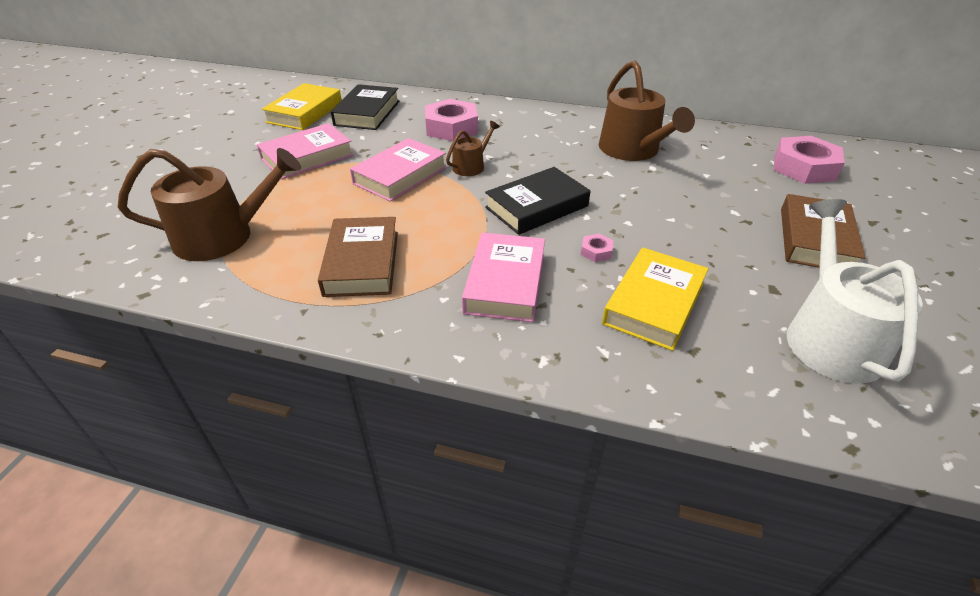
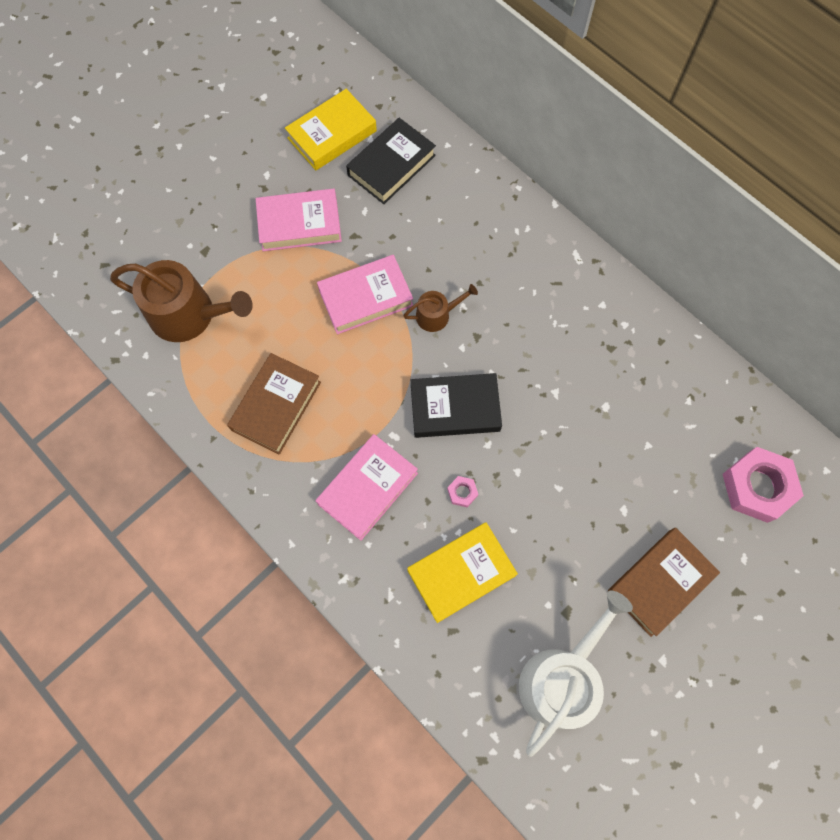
camera: 30 degrees right, 30 degrees up
pink nut [425,99,478,141] -> none
brown watering can [599,60,695,161] -> none

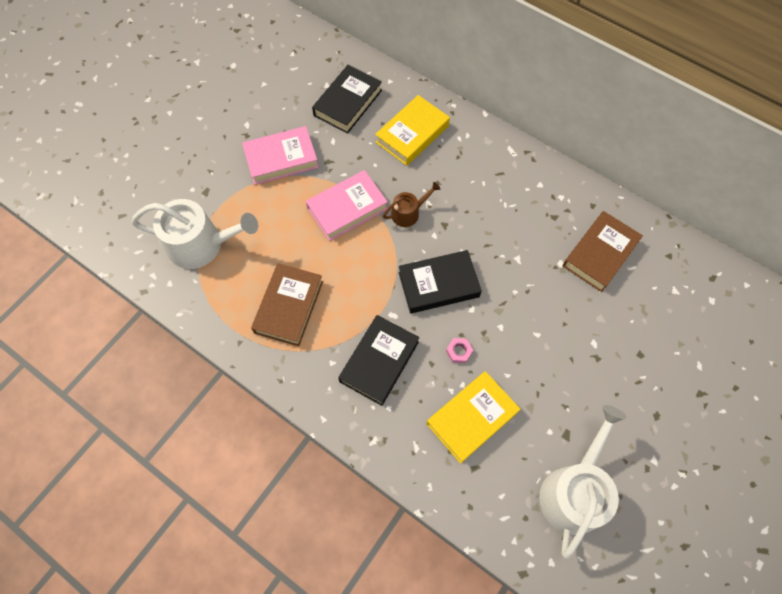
camera: 10 degrees left, 5 degrees down
brown watering can [110,260,253,342] -> white watering can [131,199,258,269]
yellow book [285,89,377,170] -> yellow book moved to [375,95,450,166]
pink book [316,434,418,541] -> black book [338,315,419,406]
brown book [608,528,720,637] -> brown book moved to [563,211,643,292]
pink nut [723,447,804,523] -> none

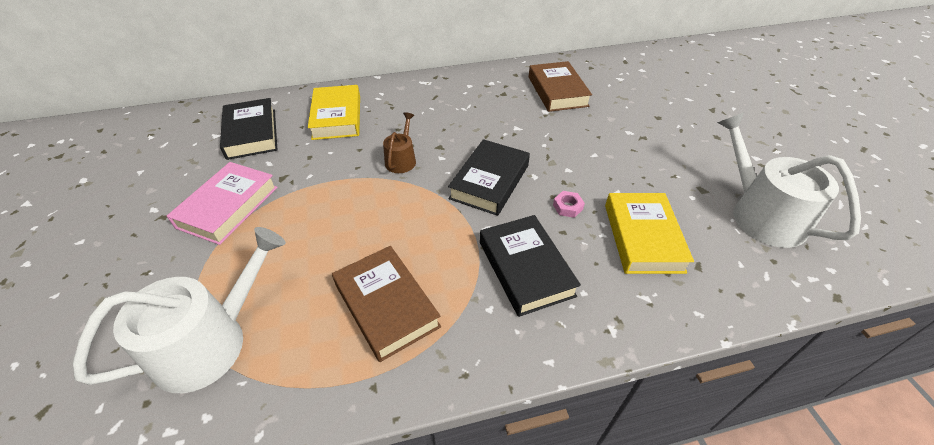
camera: 50 degrees left, 20 degrees down
pink book [306,170,388,241] -> none

